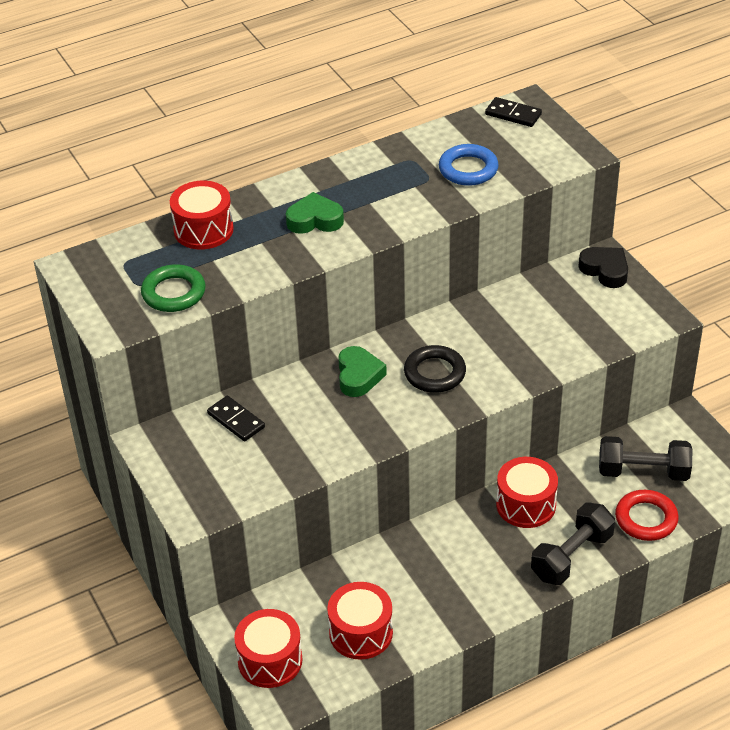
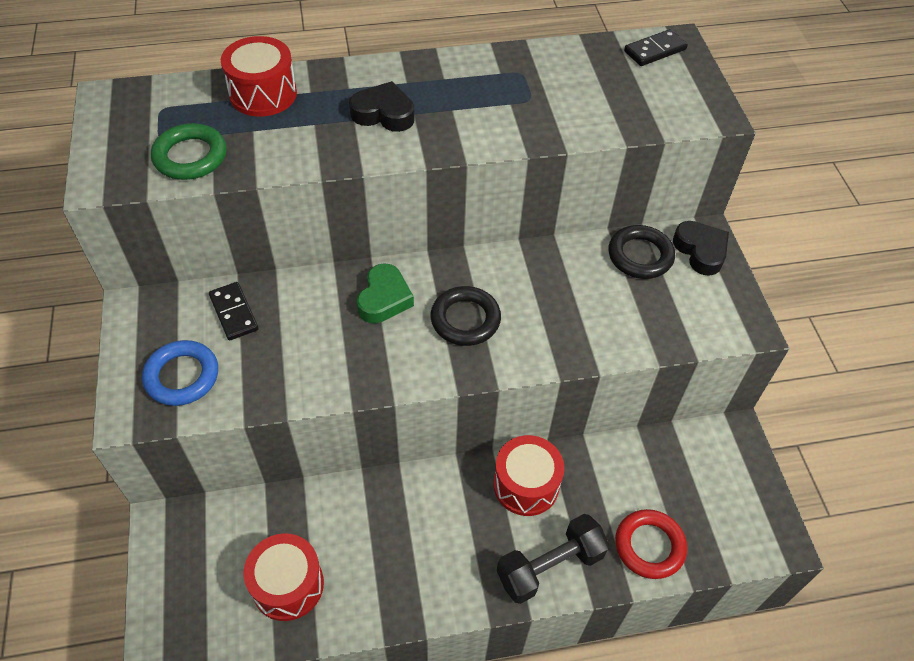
camera: 15 degrees right, 10 degrees up
red drum [234,609,302,688] -> none
green heart [286,192,344,234] -> black heart [349,81,415,132]
blue ring [439,144,499,186] -> blue ring moved to [142,340,218,406]
black domino [485,97,542,127] -> black domino turned 75 degrees counterclockwise [624,29,688,66]
black dumbbell [599,436,693,481] -> none
none -> black ring [609,225,675,279]

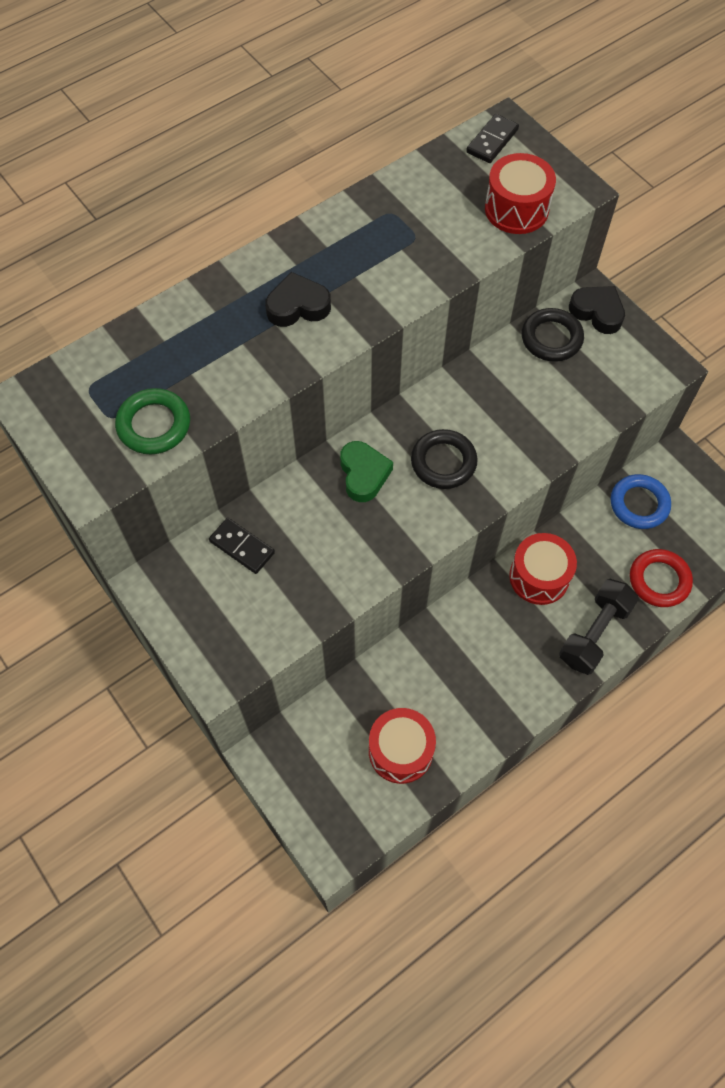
camera: 25 degrees left, 10 degrees up
blue ring [142,340,218,406] -> blue ring moved to [611,474,671,529]
red drum [221,36,297,117] -> red drum moved to [485,153,556,234]

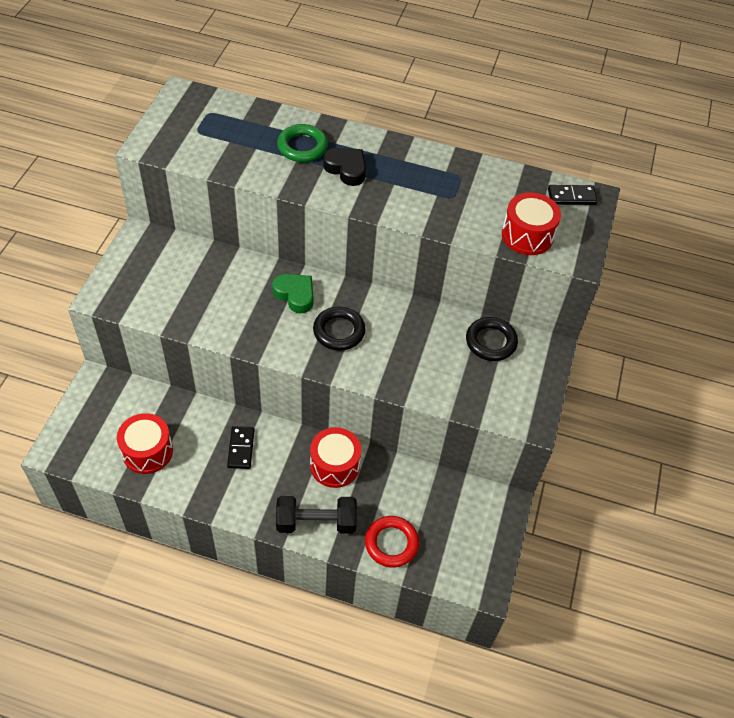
camera: 50 degrees right, 10 degrees down
green ring [115,388,190,454] -> green ring moved to [277,124,328,162]
black domino [209,518,275,574] -> black domino moved to [227,426,255,469]
green heart [340,441,393,502] -> green heart turned 90 degrees counterclockwise [272,274,313,313]
black heart [569,286,625,334] -> none
blue ring [611,474,671,529] -> none

